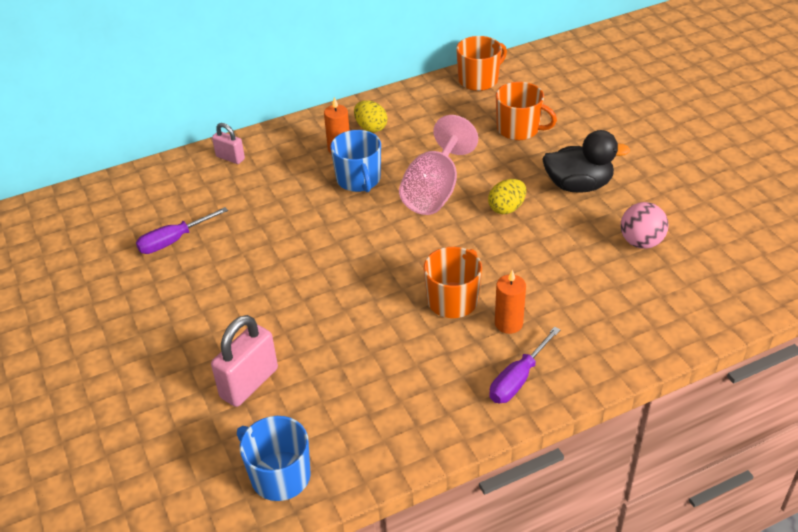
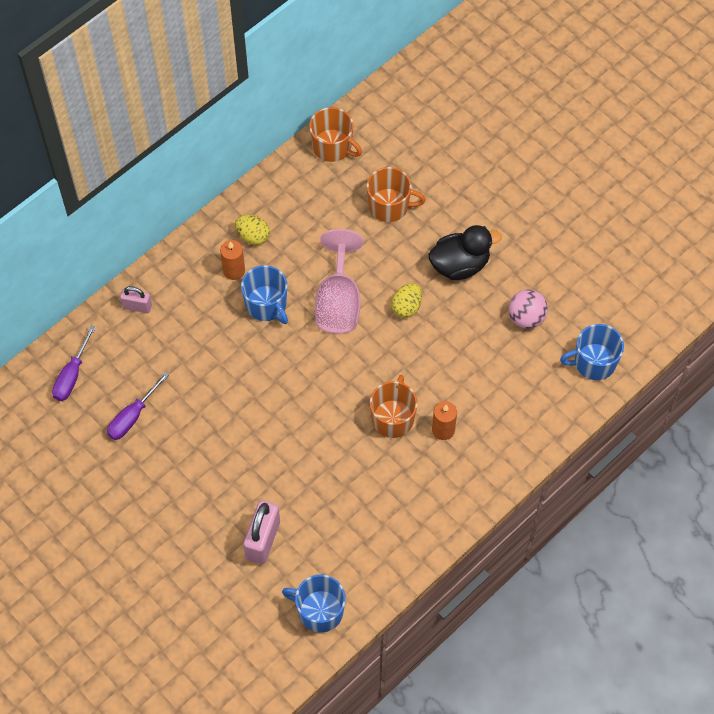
camera: 20 degrees left, 20 degrees up
orange mug [456,36,507,91] -> orange mug turned 90 degrees clockwise [309,107,362,162]
purple screwdriver [490,327,560,403] -> purple screwdriver moved to [52,325,96,401]
none -> blue mug [560,324,624,380]

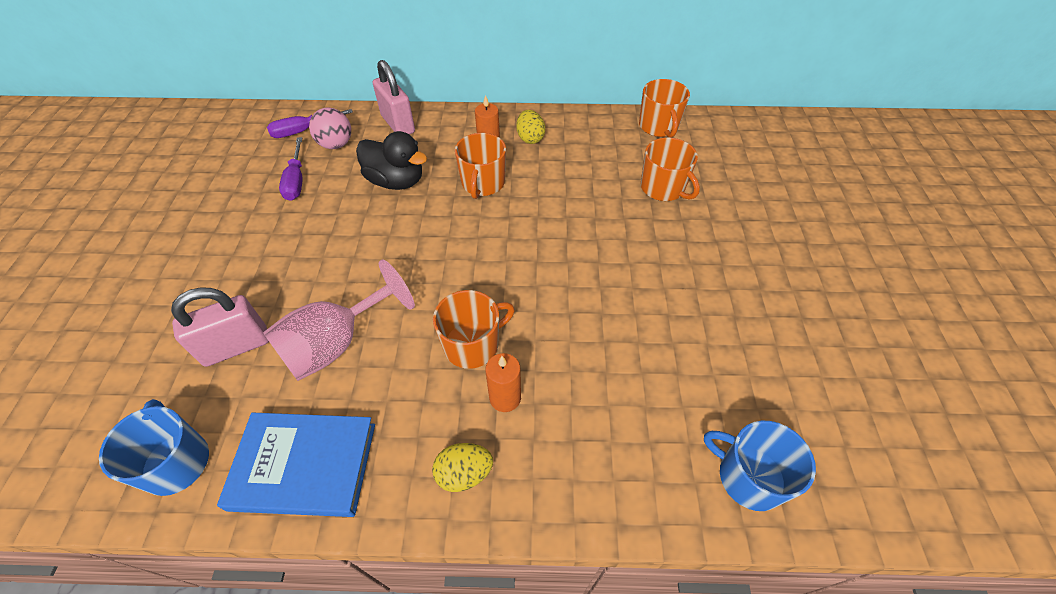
camera: 45 degrees right, 10 degrees down
purple screwdriver [107,372,169,440] -> purple screwdriver turned 90 degrees counterclockwise [279,137,302,201]
pink padlock [120,286,152,313] -> pink padlock [373,60,415,134], size x1.70
blue mug [241,265,288,324] -> orange mug [455,133,506,199]
pink goblet [315,229,363,334] -> pink goblet moved to [263,259,415,381]
yellow egg [391,283,422,318] -> yellow egg moved to [432,443,493,492]
black duck [429,225,502,280] -> black duck moved to [356,131,427,190]
pink ball [508,289,548,329] -> pink ball moved to [309,108,351,149]
none -> blue book [217,412,375,517]

